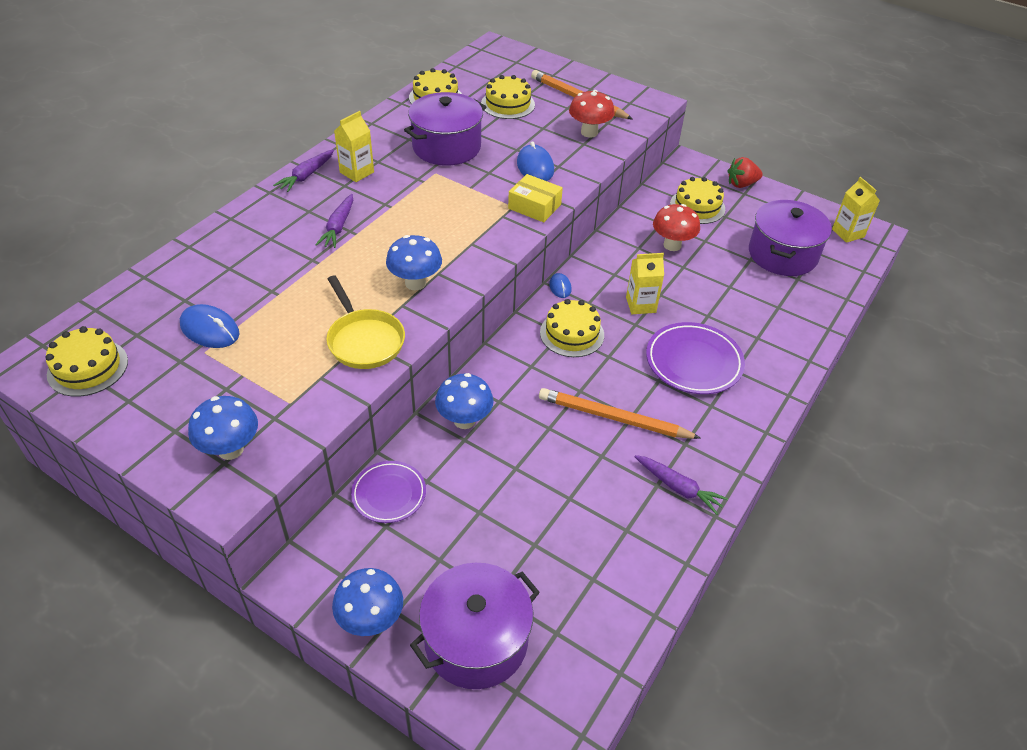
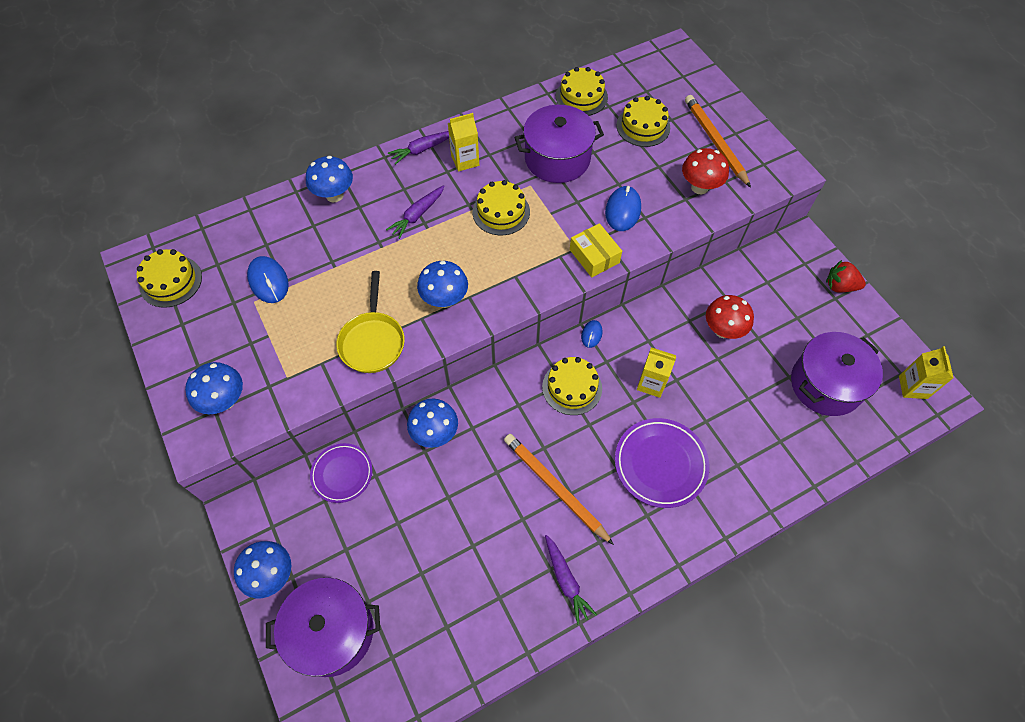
camera: 30 degrees right, 15 degrees up
yellow cake [670,177,725,224] -> yellow cake moved to [473,180,530,235]
none -> blue mushroom [306,156,353,203]

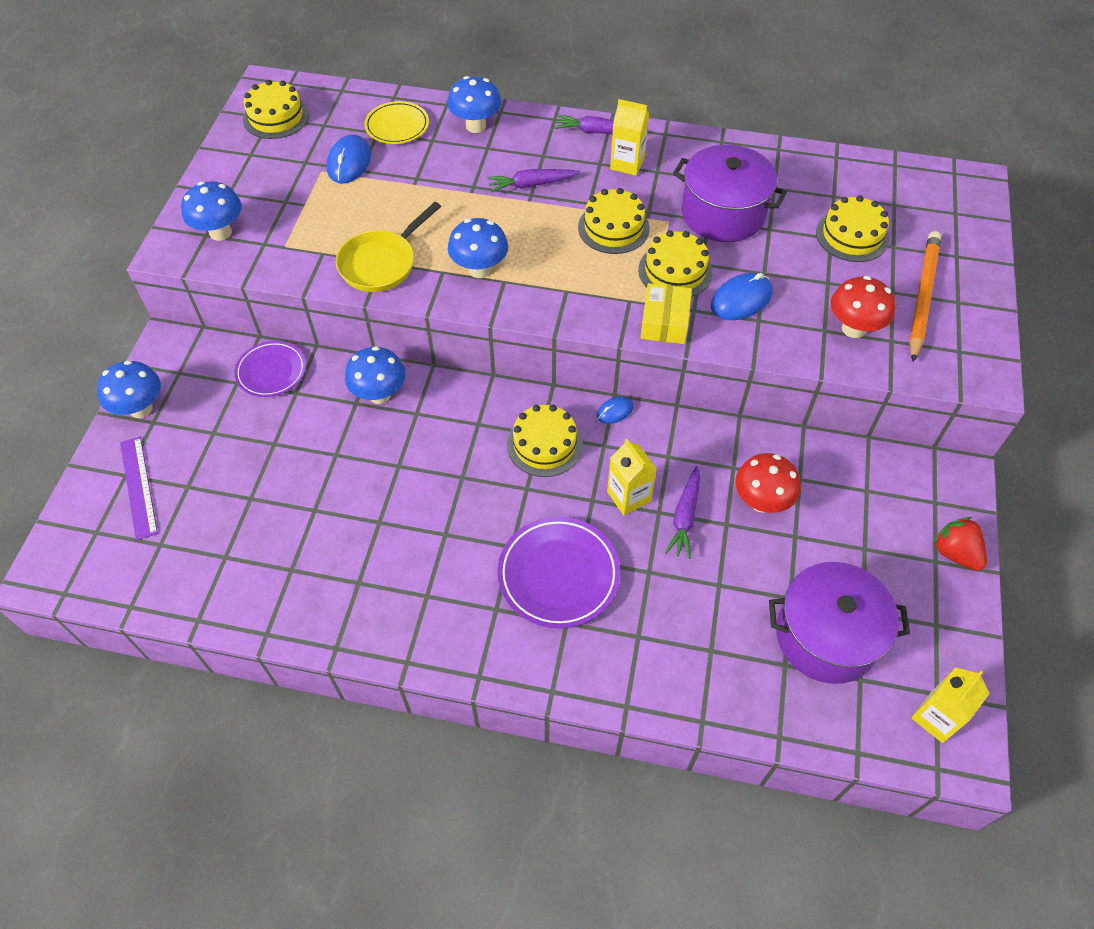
camera: 40 degrees right, 5 degrees down
purple pot [266,578,380,677] -> purple ruler [120,437,158,541]
orange pencil [504,434,614,545] -> none
purple carrot [545,535,597,625] -> purple carrot moved to [665,466,700,559]
yellow cake [556,67,608,116] -> yellow cake moved to [638,230,713,297]
none -> yellow plate [365,101,429,144]

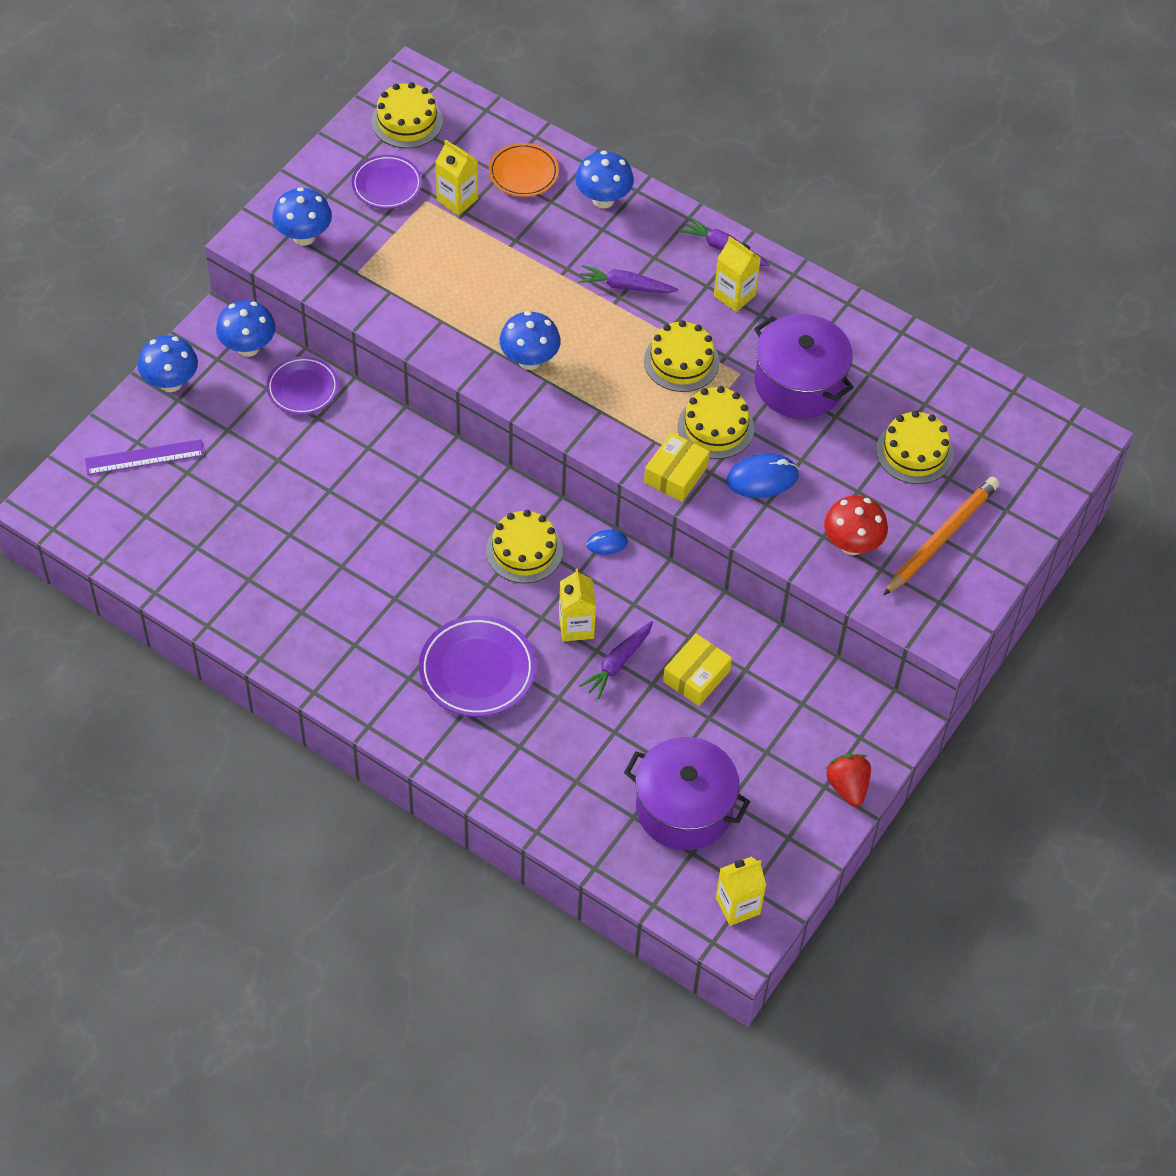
camera: 20 degrees right, 0 degrees up
purple ruler [120,437,158,541] -> purple ruler turned 75 degrees clockwise [85,439,204,475]
blue mouse [327,135,371,183] -> yellow carton [435,140,478,216]
yellow pan [336,202,441,292] -> none
blue mushroom [345,346,405,404] -> blue mushroom moved to [216,300,276,357]
yellow plate [365,101,429,144] -> orange plate [489,143,559,197]
red mushroom [735,453,801,513] -> yellow box [663,633,732,706]
none -> purple plate [352,155,422,209]

